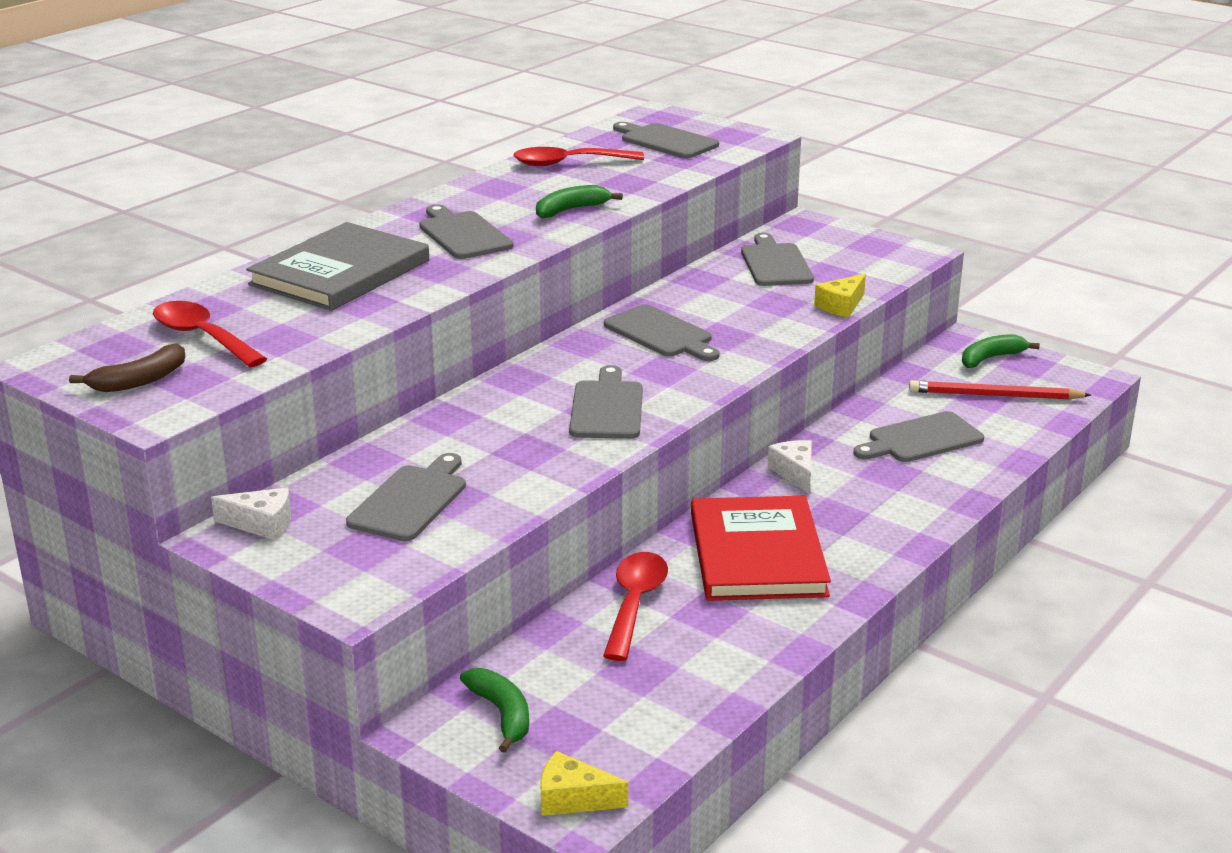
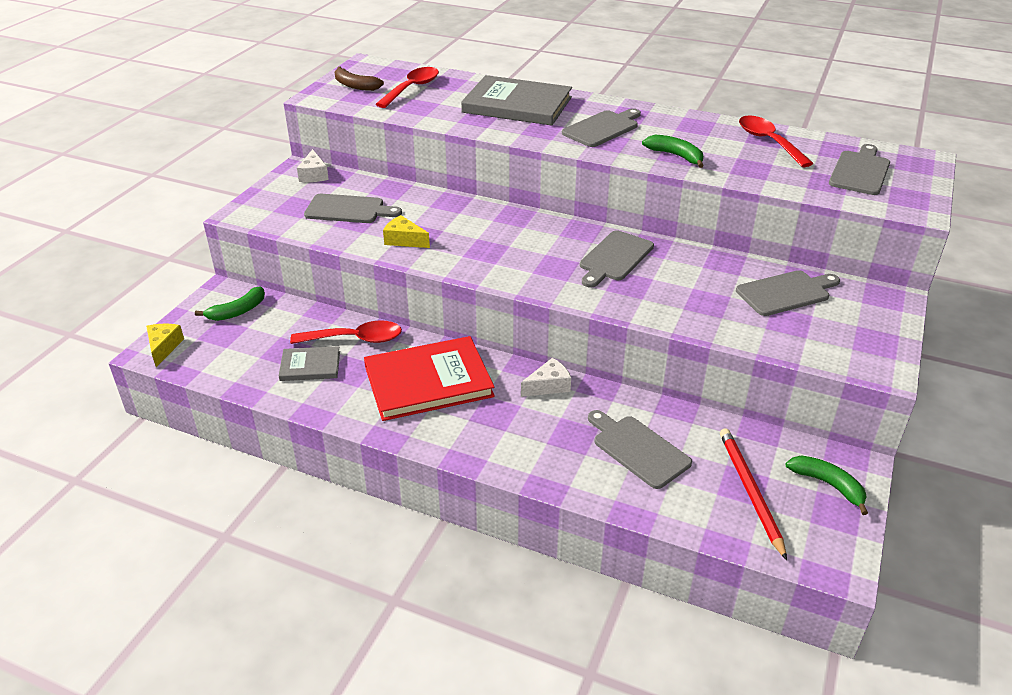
camera: 75 degrees right, 10 degrees up
grey cutting board [569,365,643,439] -> none
yellow cheese [814,274,866,318] -> yellow cheese moved to [383,215,430,248]
none -> grey book [279,346,340,381]

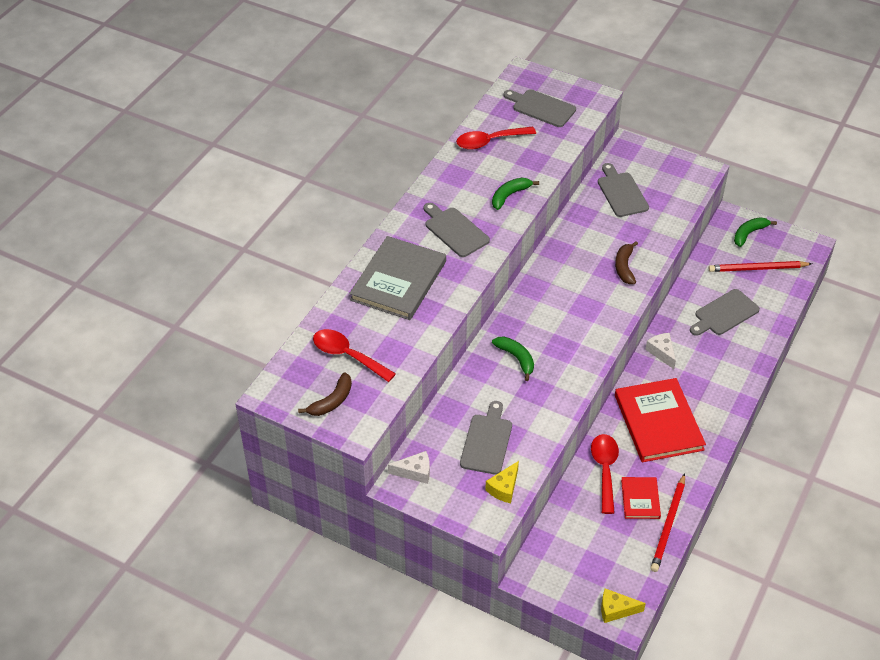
camera: 85 degrees left, 10 degrees up
green banana [195,286,265,321] -> green banana moved to [492,336,534,381]
grey book [279,346,340,381] -> red book [621,477,661,519]
yellow cheese [383,215,430,248] -> yellow cheese moved to [485,461,519,503]
grey cutting board [580,231,654,287] -> none
none -> brown banana [615,241,638,284]
none -> red pencil [650,473,685,572]

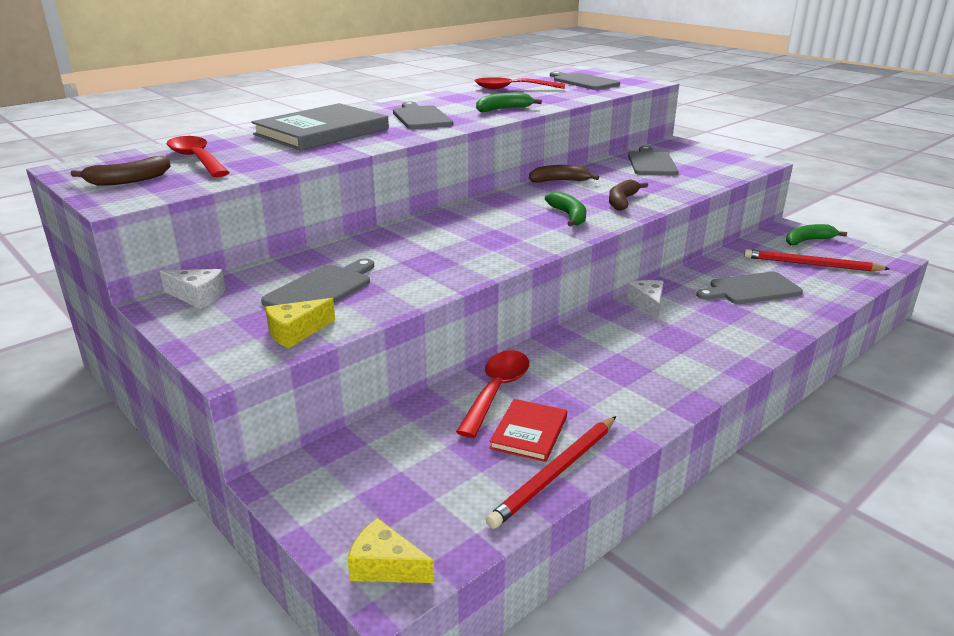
camera: 20 degrees right, 20 degrees down
green banana [492,336,534,381] -> green banana moved to [545,192,586,226]
red book [615,378,706,462] -> none
none -> brown banana [529,165,599,183]

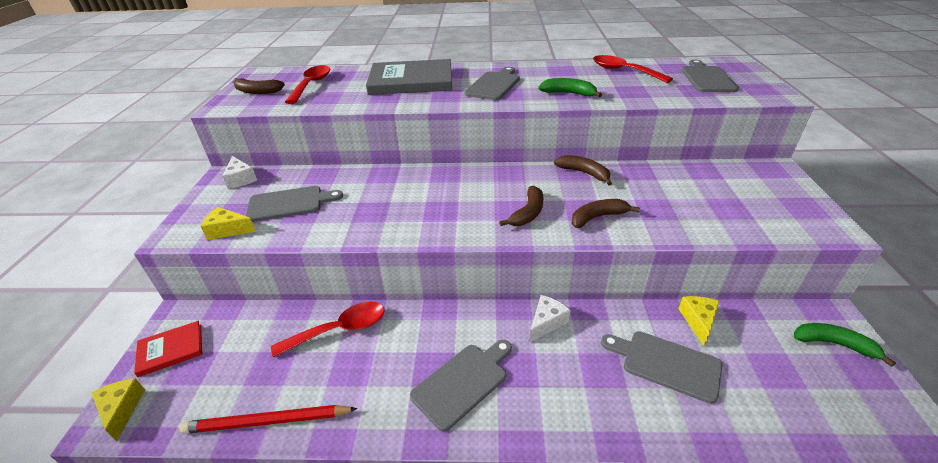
camera: 45 degrees right, 10 degrees up
red book [489,399,567,462] -> red book moved to [134,321,202,377]
green banana [545,192,586,226] -> brown banana [499,186,543,226]
grey cutting board [628,146,679,175] -> grey cutting board moved to [410,340,512,432]
red pencil [744,249,890,271] -> none
none -> yellow cheese [678,296,719,346]

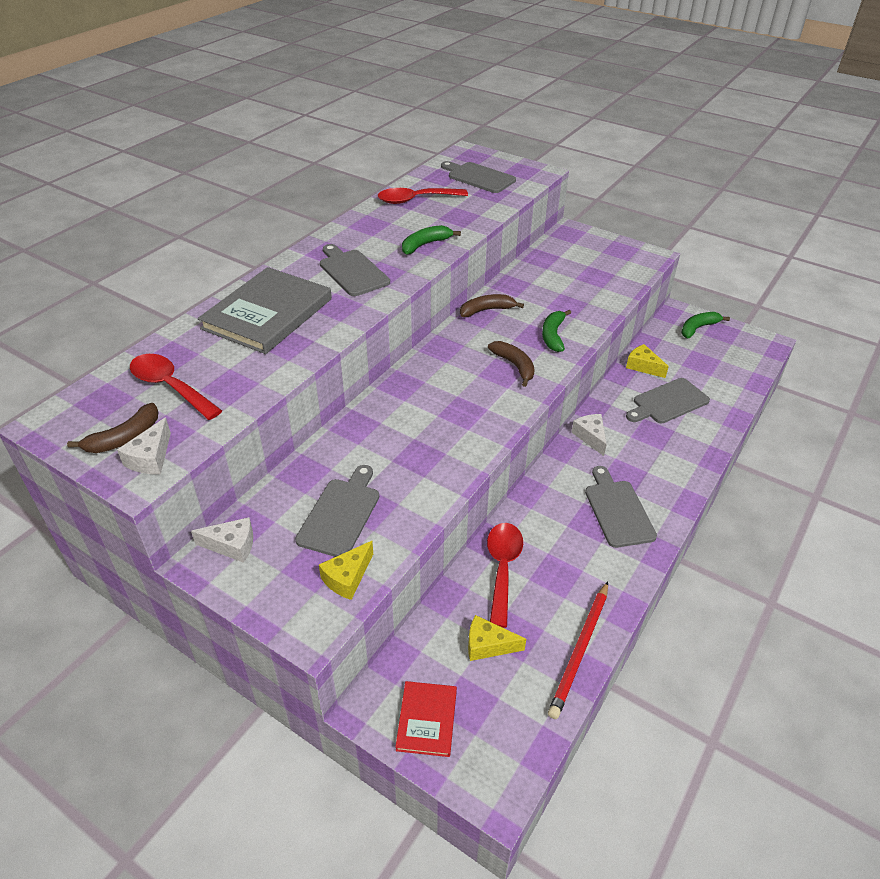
camera: 60 degrees left, 5 degrees up
yellow cheese [91,378,145,441] -> yellow cheese moved to [468,615,526,661]
brown banana [571,199,640,228] -> green banana [542,310,571,352]
none -> white cheese [117,417,171,474]

